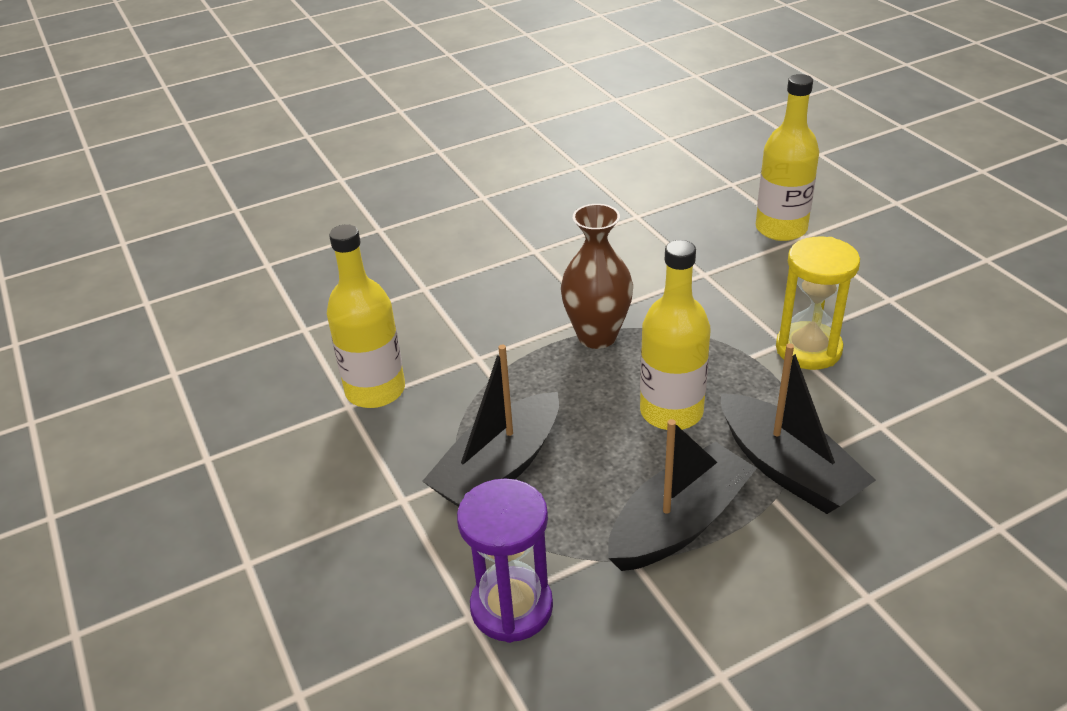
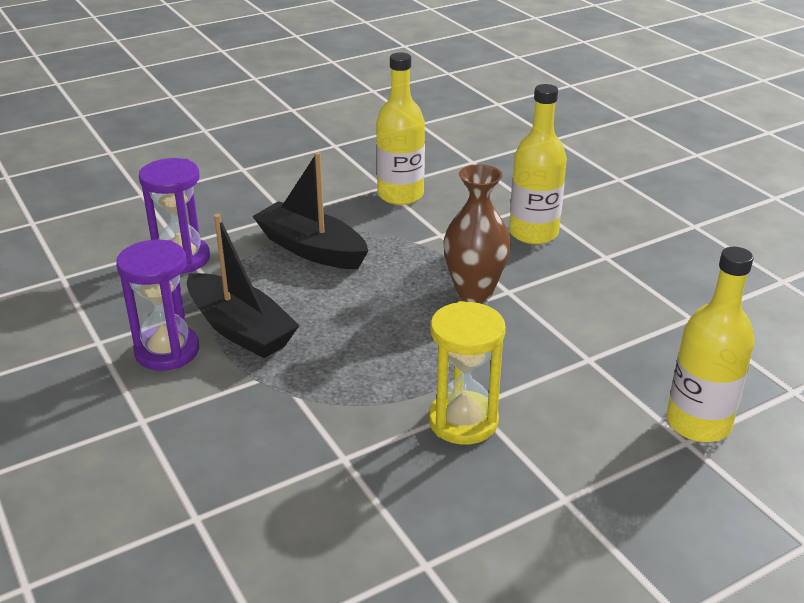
camera: 85 degrees right, 5 degrees down
yellow bottle [640,240,711,430] -> yellow bottle moved to [509,84,567,244]
black boat [721,343,876,514] -> none
none -> purple hourglass [116,240,199,371]

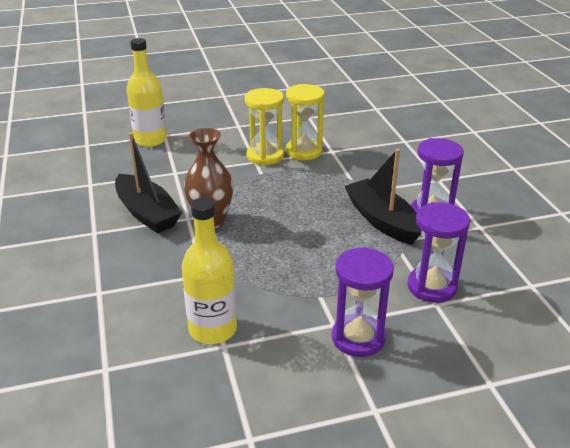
camera: 165 degrees left, 0 degrees up
black boat [252,152,368,269] -> black boat moved to [115,132,182,233]
yellow bottle [509,84,567,244] -> none
none -> yellow hourglass [286,84,325,160]
none -> purple hourglass [332,247,394,357]

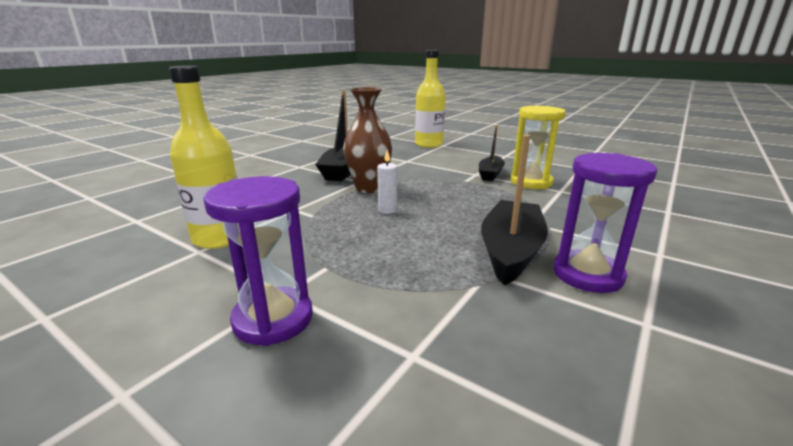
camera: 50 degrees right, 10 degrees down
yellow hourglass [245,88,284,166] -> black boat [479,125,505,181]
purple hourglass [408,202,470,303] -> none
none -> white candle [377,150,397,214]

